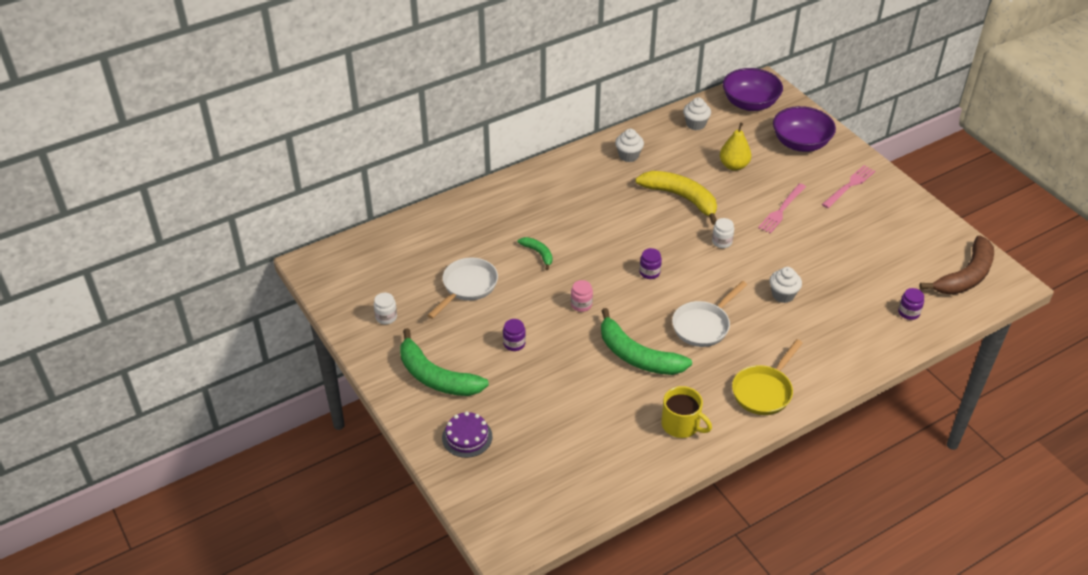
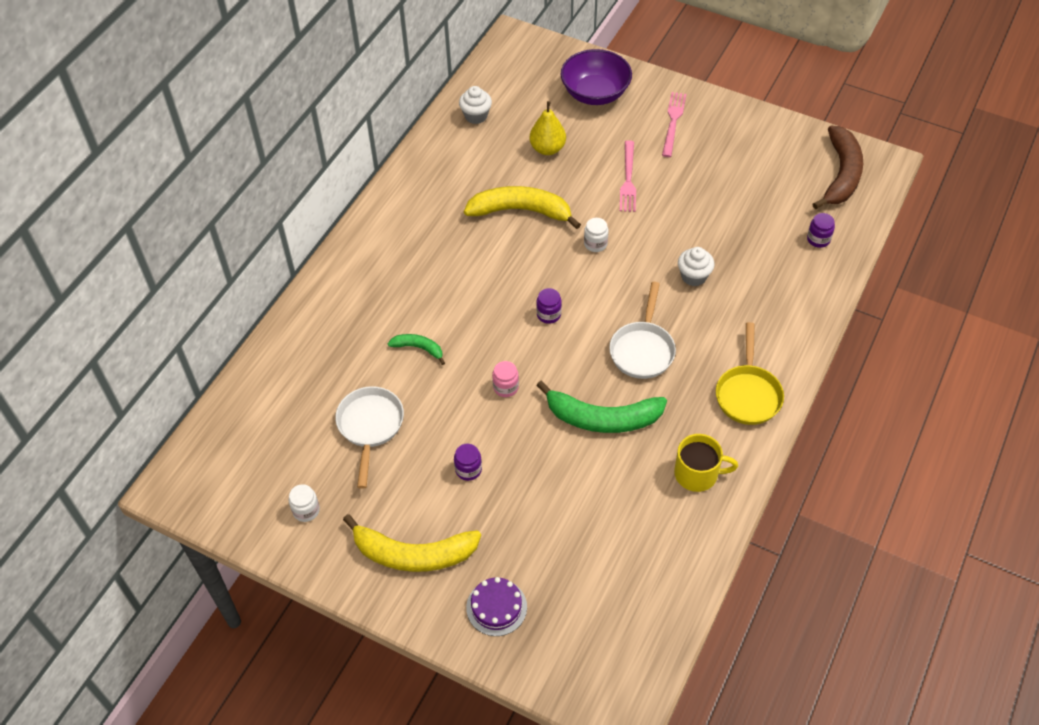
camera: 30 degrees left, 10 degrees up
green banana [400,328,489,396] -> yellow banana [343,514,481,572]
white cupcake [615,129,644,162] -> none
purple bowl [723,68,783,111] -> none

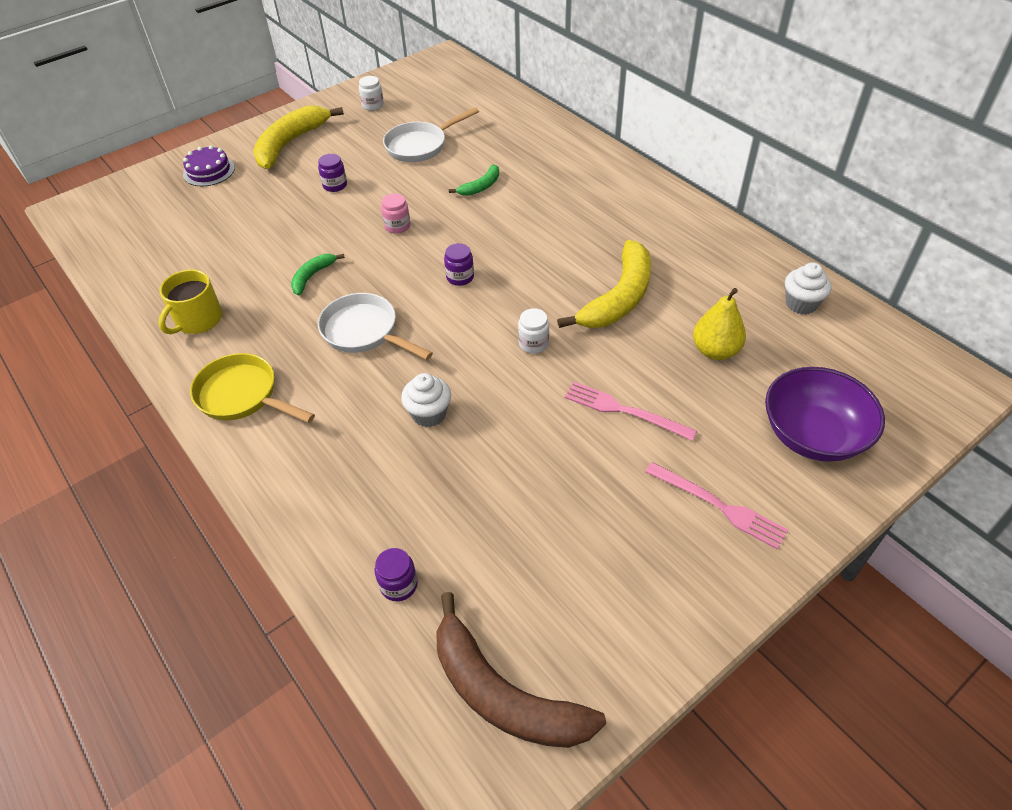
camera: 115 degrees right, 5 degrees down
white pan [335,386,404,489] -> white pan turned 120 degrees clockwise [383,107,479,162]
green banana [536,381,667,433] -> green banana [291,254,345,295], size x0.50

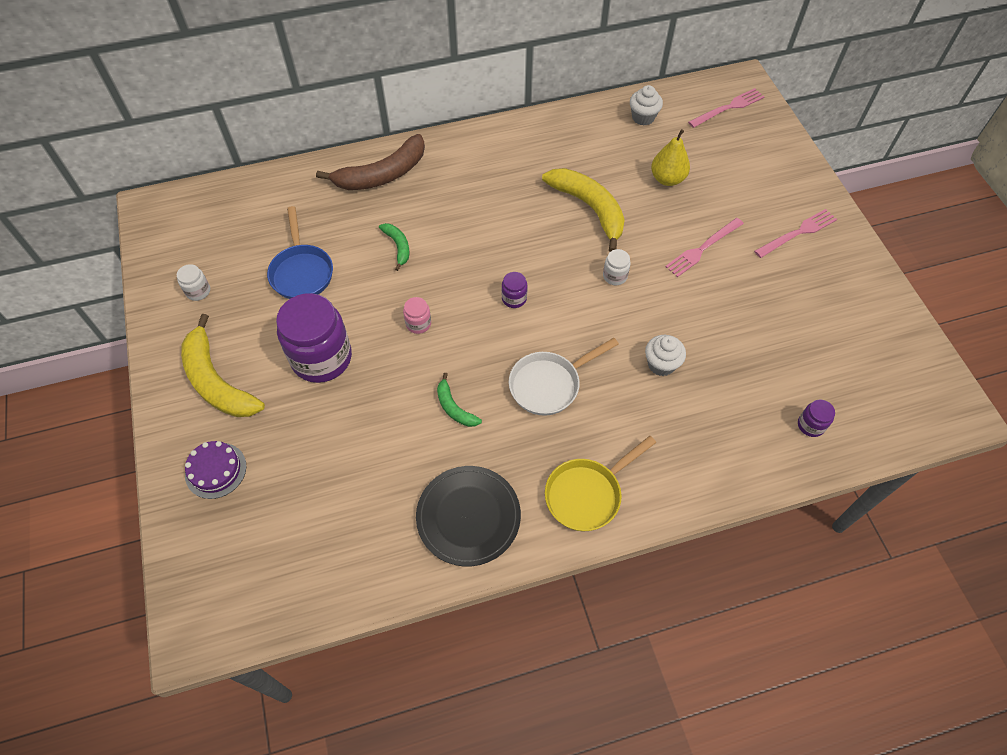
camera: 70 degrees left, 10 degrees up
yellow mug [159,269,223,334] -> black plate [416,466,521,566]
purple jar [318,154,347,192] -> purple jar [276,293,352,383], size x2.34
white pan [383,107,479,162] -> blue pan [267,206,333,299]
brown banana [437,592,606,748] -> brown banana moved to [316,134,425,190]
purple bowl [765,367,885,462] -> none
none -> pink fork [688,88,764,128]

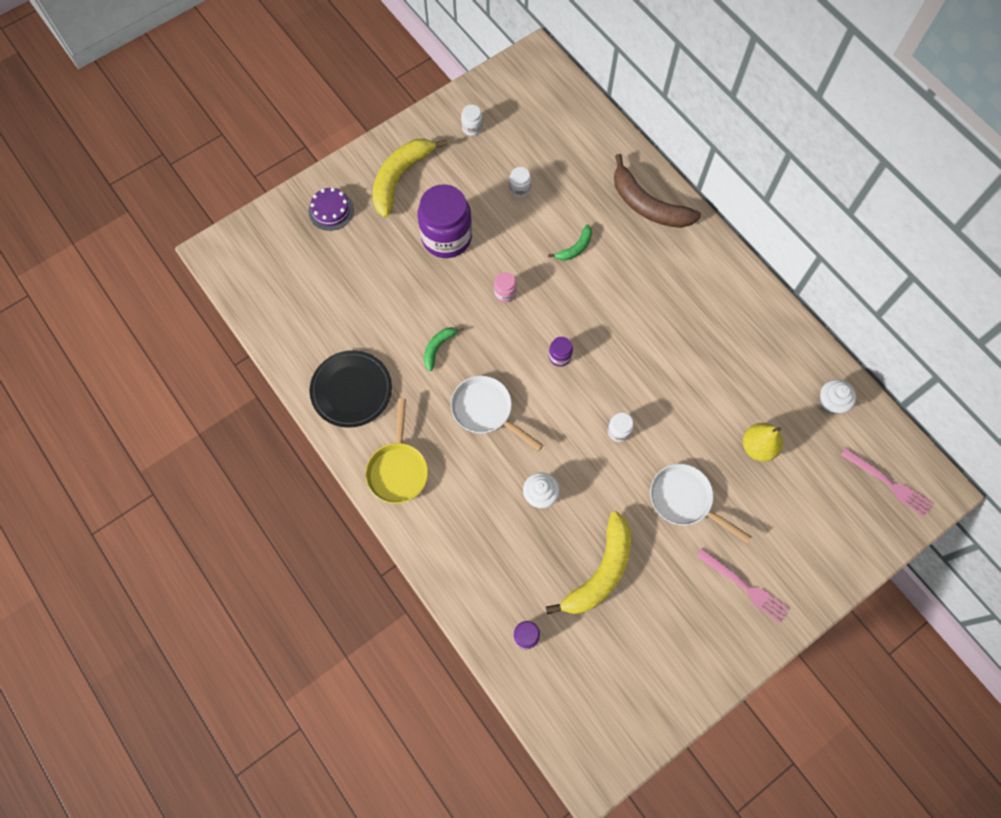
camera: 70 degrees right, 10 degrees up
blue pan [267,206,333,299] -> white jar [509,167,531,198]
yellow banana [542,168,625,252] -> yellow banana moved to [546,511,631,615]
yellow pan [545,436,656,531] -> yellow pan turned 120 degrees counterclockwise [365,398,428,504]
pink fork [665,218,744,277] -> white pan [650,464,752,543]

